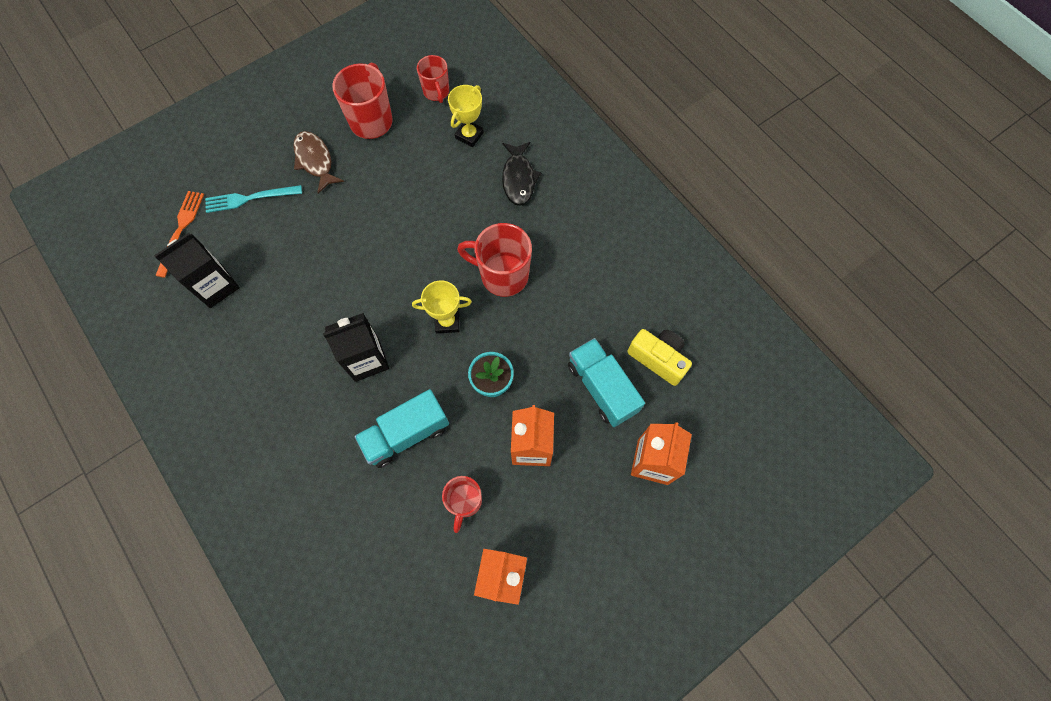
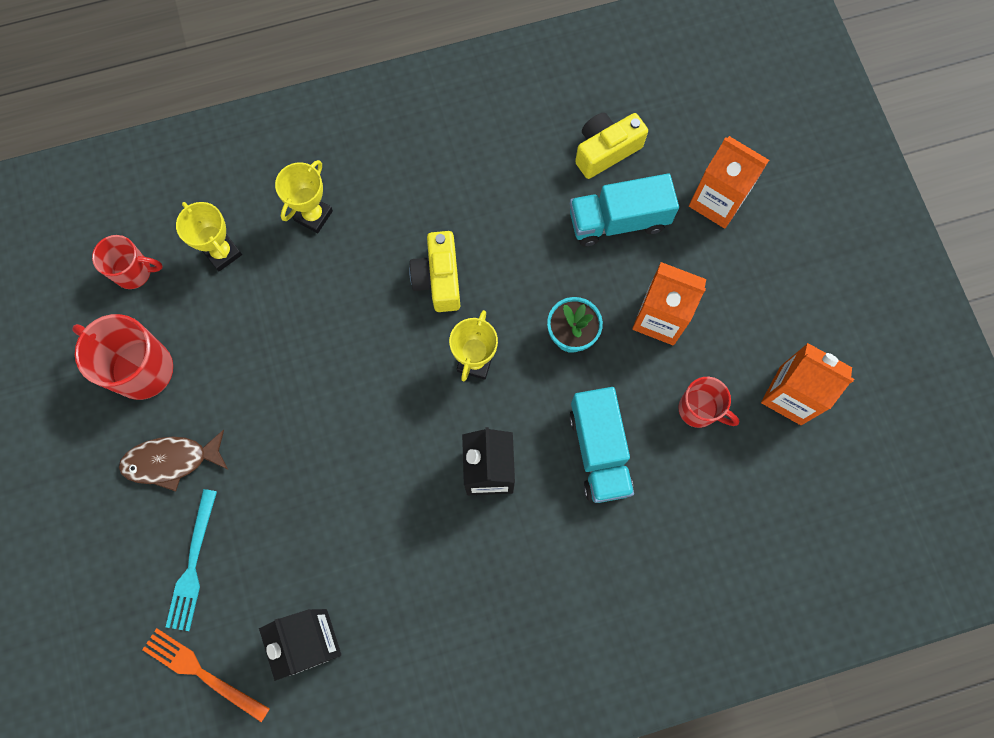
camera: 70 degrees left, 5 degrees up
red mug [457,223,532,297] -> yellow camera [409,231,460,312]
black fish [502,142,541,206] -> yellow trophy [275,160,333,233]

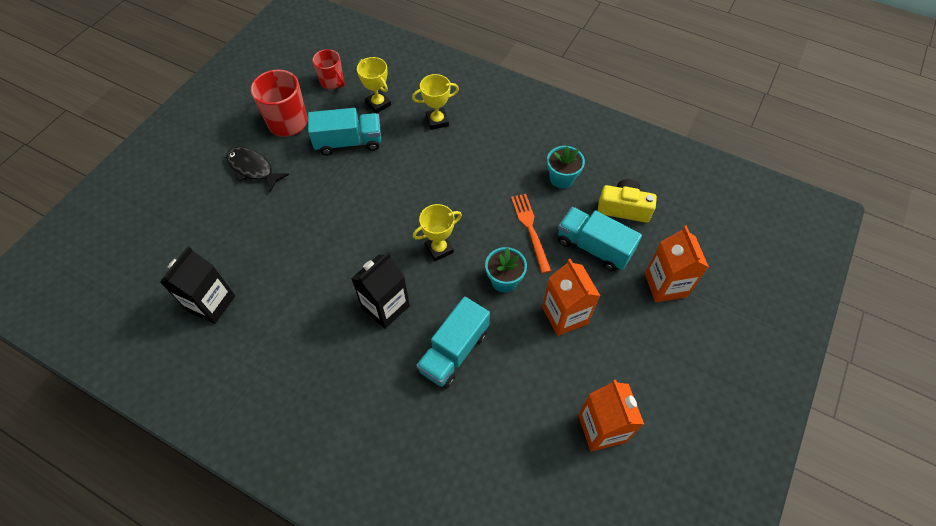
camera: 45 degrees right, 15 degrees down
brown fish [119,430,228,492] -> black fish [226,147,289,192]
orange fork [142,628,270,722] -> orange fork moved to [511,194,551,273]
turquoise fork [166,489,217,631] -> none
yellow trophy [176,202,242,272] -> yellow trophy turned 45 degrees counterclockwise [357,57,391,114]
yellow camera [409,231,460,312] -> none
red mug [678,377,739,428] -> none
none -> turquoise truck [308,108,381,155]
none -> turquoise flower pot [547,146,585,189]

